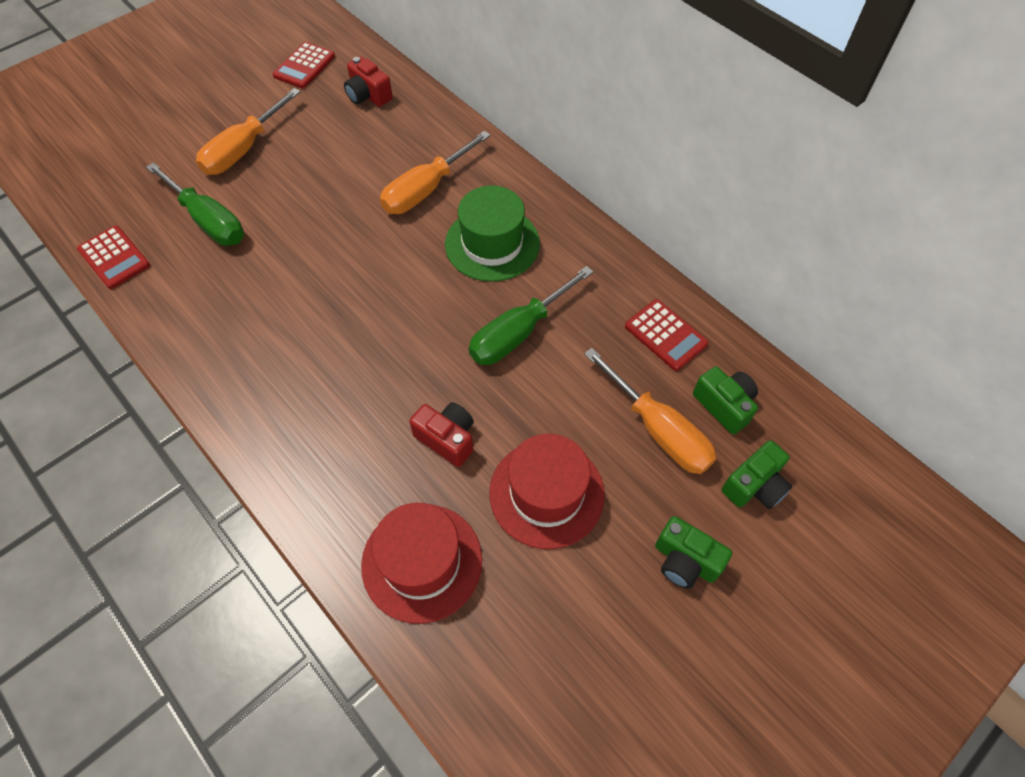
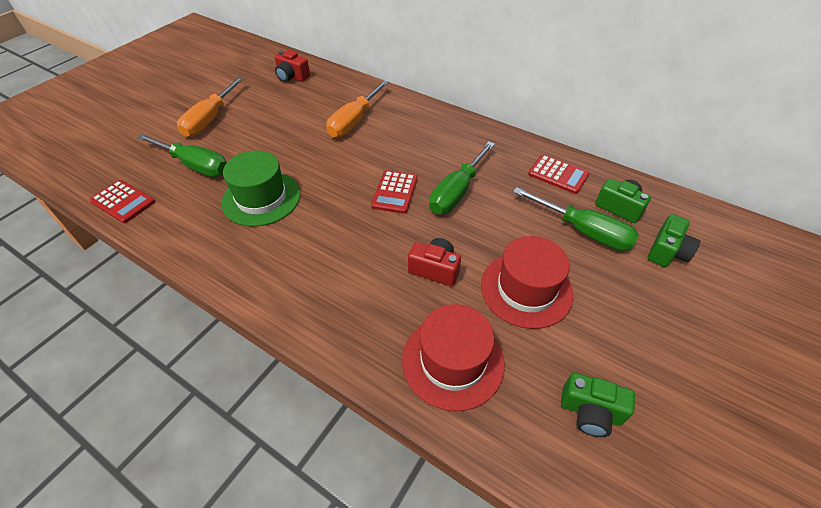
camera: 15 degrees left, 10 degrees down
red calculator [273,42,335,89] -> red calculator moved to [371,170,418,214]
green hat [445,185,540,282] -> green hat moved to [221,150,300,227]
orange screwdriver [584,348,717,474] -> green screwdriver [513,187,639,251]
green camera [655,516,732,589] -> green camera moved to [561,373,635,437]

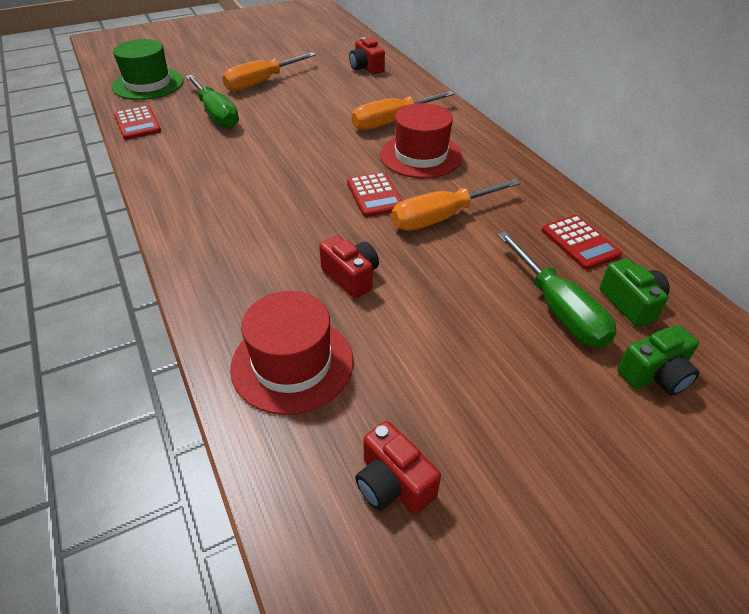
camera: 30 degrees right, 5 degrees down
green hat [221,150,300,227] -> green hat moved to [112,39,183,100]
red calculator [371,170,418,214] -> red calculator turned 60 degrees counterclockwise [347,172,402,217]
green screwdriver [429,141,495,214] -> orange screwdriver [391,179,521,231]
red hat [481,236,573,329] -> red hat moved to [380,103,462,178]
green camera [561,373,635,437] -> red camera [355,421,441,514]

